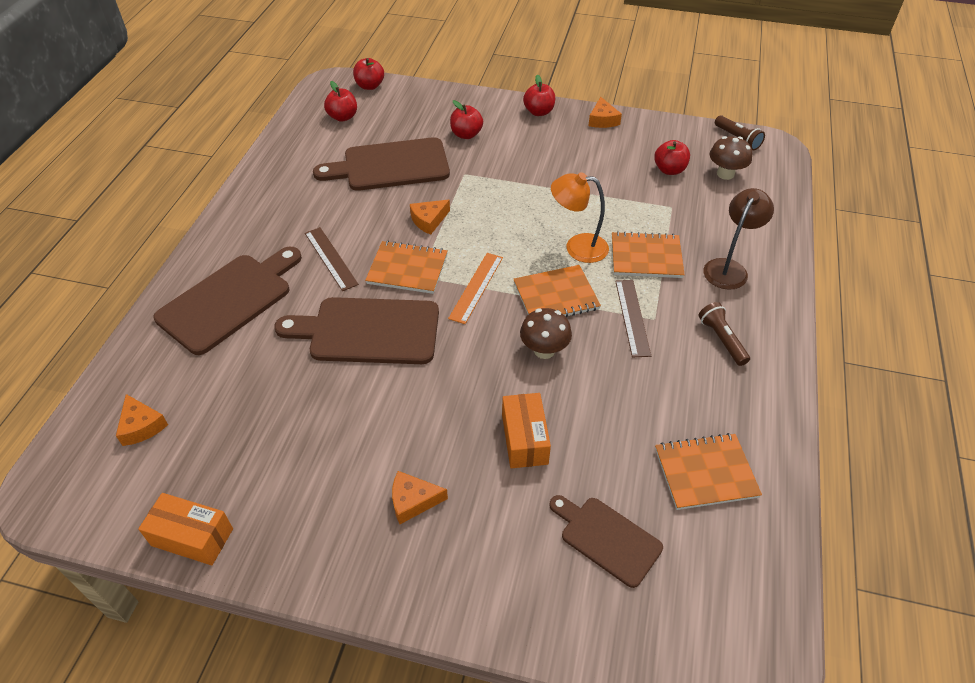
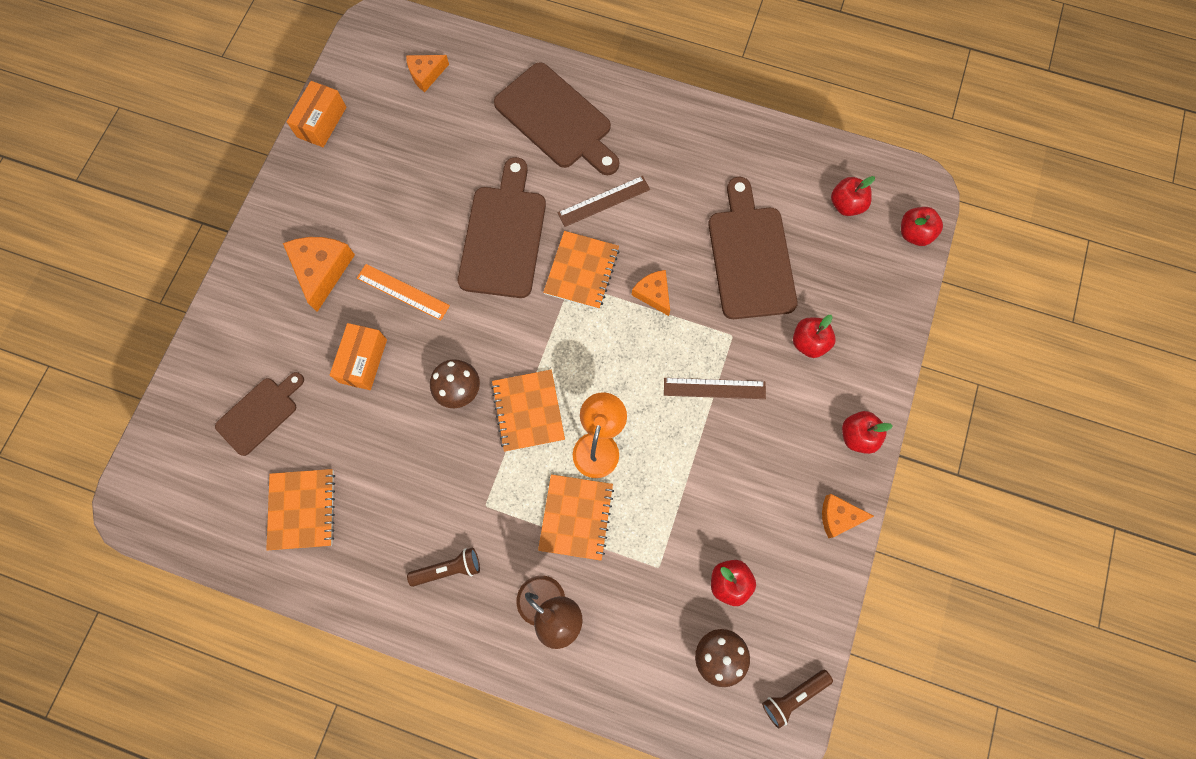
camera: 95 degrees right, 25 degrees up
orange cheese [392,471,448,524] -> orange cheese [283,237,355,312], size x1.62
orange ruler [448,253,503,324] -> orange ruler moved to [357,264,450,321]
orange box [502,393,551,468] -> orange box turned 75 degrees counterclockwise [330,323,387,390]
brown ruler [615,280,651,357] -> brown ruler moved to [664,378,766,399]

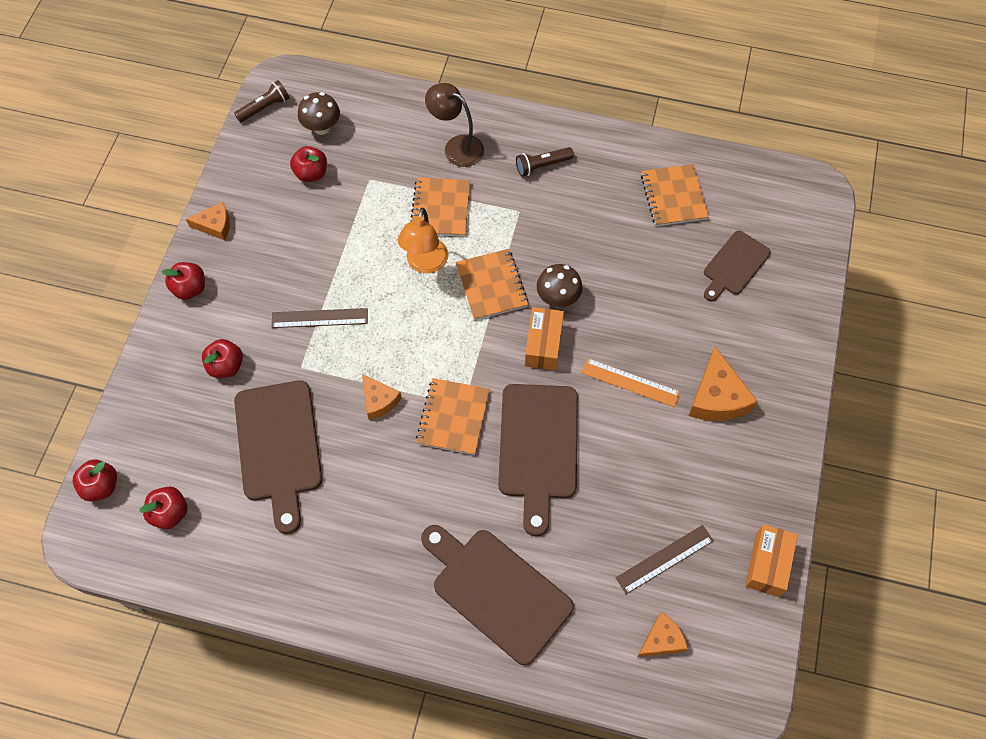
camera: 175 degrees right, 10 degrees down
orange box [330,323,387,390] -> orange box moved to [525,307,564,370]
brown ruler [558,176,650,227] -> brown ruler moved to [616,525,714,594]

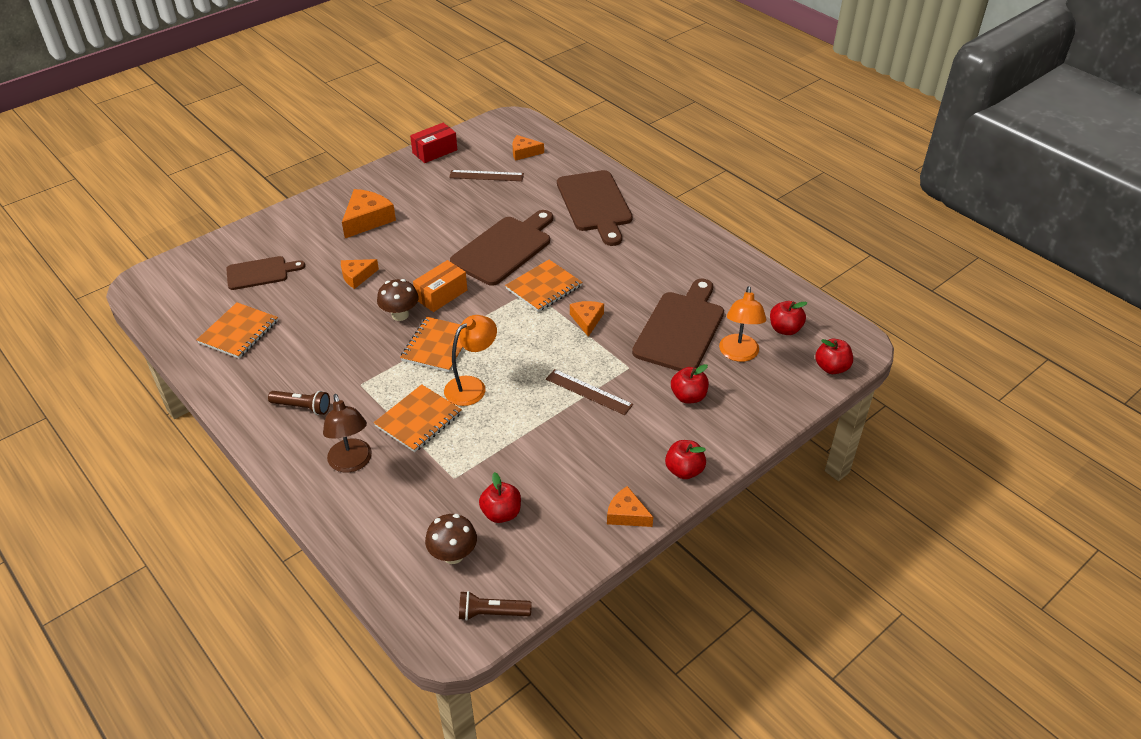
camera: 145 degrees left, 20 degrees down
orange ruler [582,358,680,407] -> none
orange box [745,524,798,597] -> red box [410,123,457,163]
none -> orange cheese [341,259,379,289]
none -> orange lamp [719,286,766,362]

